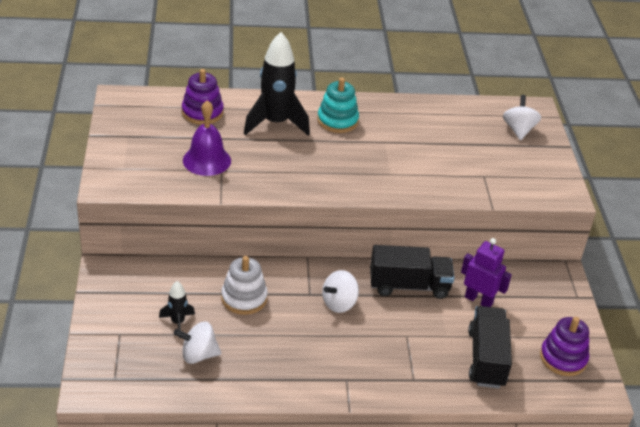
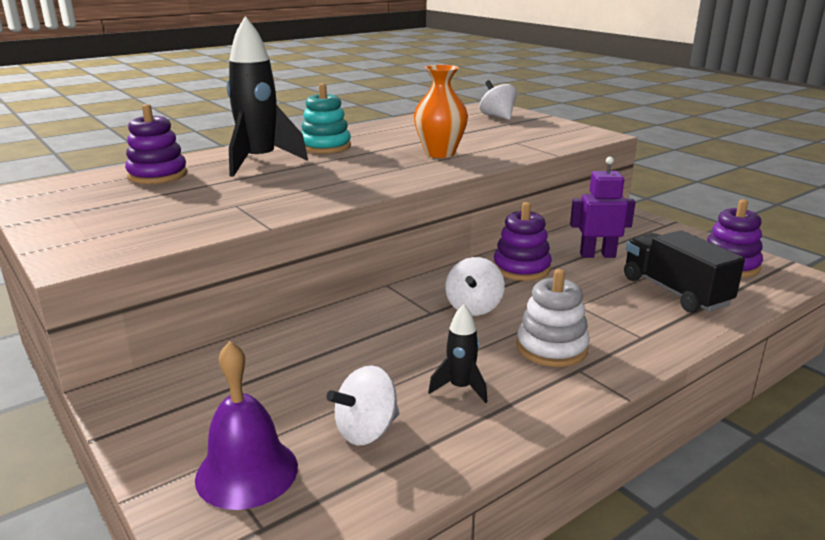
camera: 30 degrees left, 15 degrees down
black rocket [159,281,195,338] -> black rocket moved to [428,304,487,403]
purple bell [183,100,231,176] -> purple bell moved to [195,341,298,510]
white stacking toy [221,256,268,315] -> white stacking toy moved to [516,269,590,367]
black truck [370,245,454,299] -> purple stacking toy [494,202,552,281]
none -> orange vase [414,65,468,158]

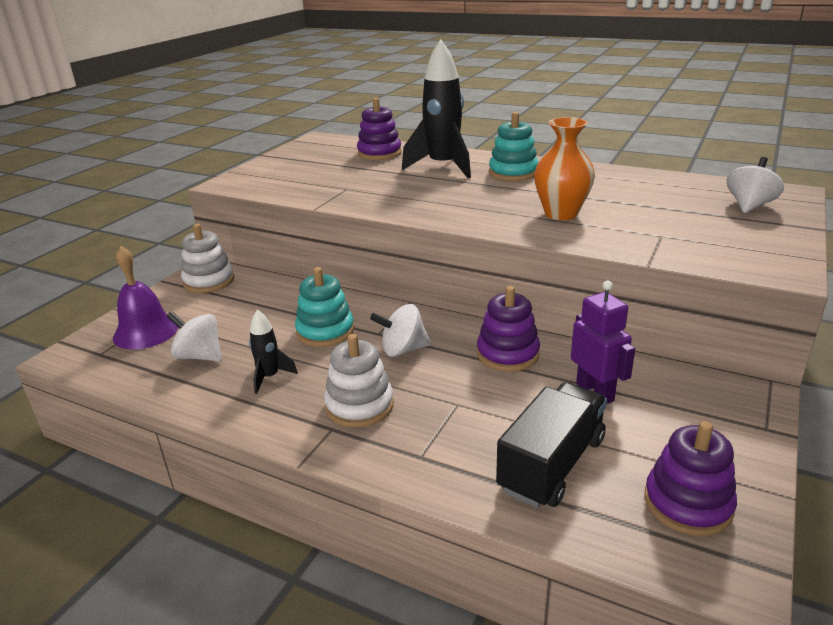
camera: 65 degrees right, 5 degrees up
none -> white stacking toy [181,224,235,293]
none -> turquoise stacking toy [295,267,354,347]

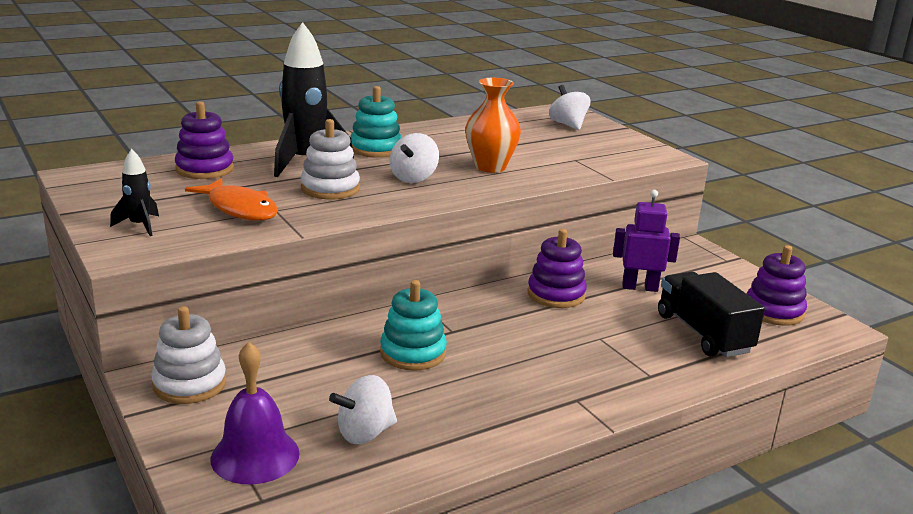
camera: 60 degrees left, 5 degrees down
black rocket [249,309,298,394] -> black rocket moved to [110,149,159,236]
white stacking toy [324,334,394,428] -> white stacking toy moved to [301,119,360,199]
white spinning top [370,304,431,357] -> white spinning top moved to [390,133,439,183]
none -> orange fish [185,178,278,221]

